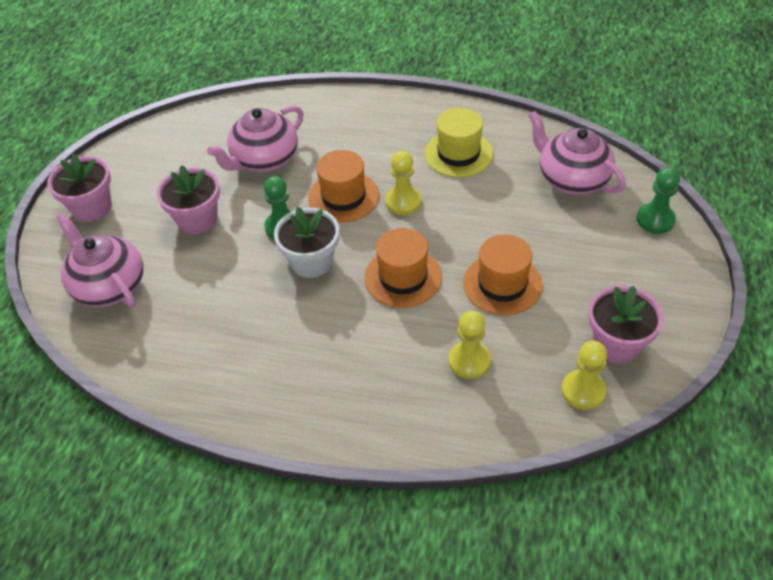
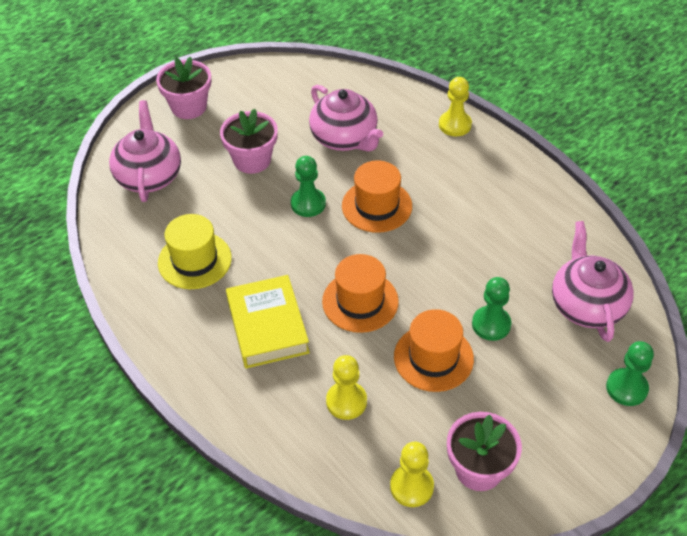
camera: 35 degrees right, 0 degrees up
pink teapot [207,106,304,172] -> pink teapot turned 120 degrees counterclockwise [309,85,383,152]
white flower pot [274,207,339,278] -> none
yellow pawn [386,151,421,215] -> yellow pawn moved to [439,77,472,136]
yellow hat [425,108,493,177] -> yellow hat moved to [158,214,232,289]
none -> yellow book [226,275,310,368]
none -> green pawn [472,277,512,341]

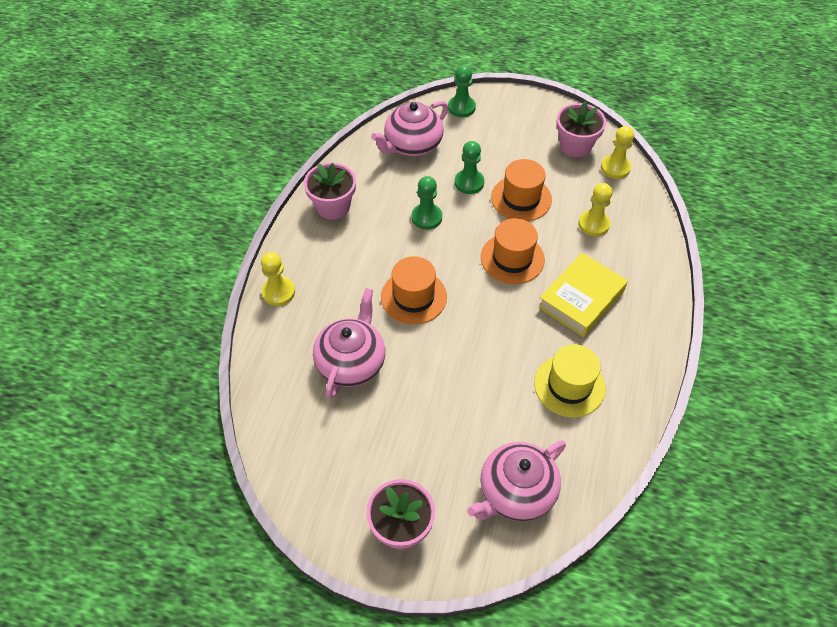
camera: 125 degrees left, 5 degrees up
pink flower pot [220,109,278,174] -> pink flower pot moved to [304,163,356,220]
green pawn [291,156,326,217] -> green pawn moved to [412,176,442,230]

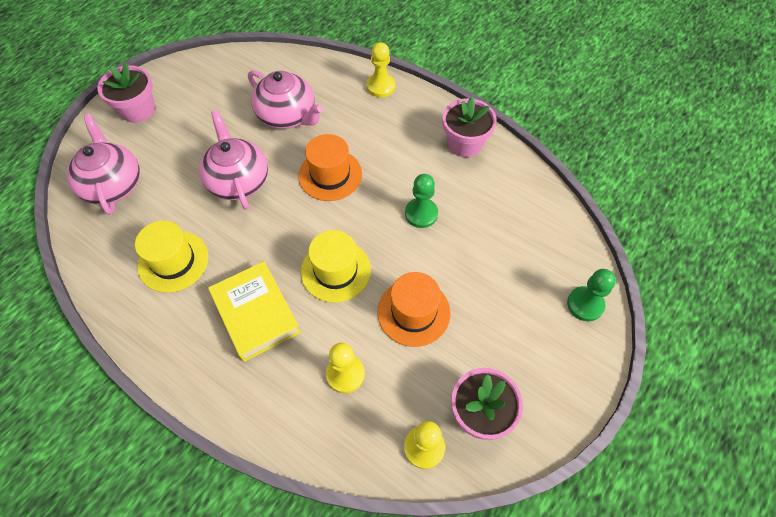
camera: 110 degrees right, 5 degrees up
pink teapot [371,101,448,156] -> pink teapot moved to [199,110,268,210]
green pawn [455,141,484,194] -> none
orange hat [481,218,545,284] -> yellow hat [301,230,371,303]

